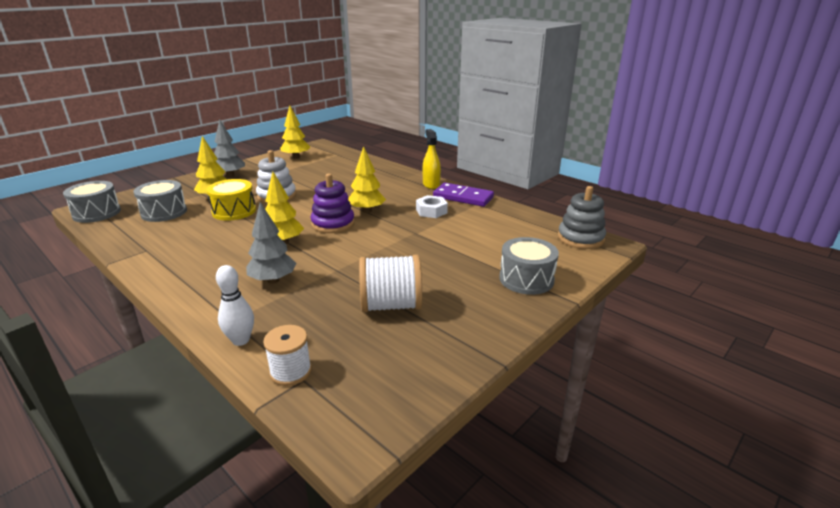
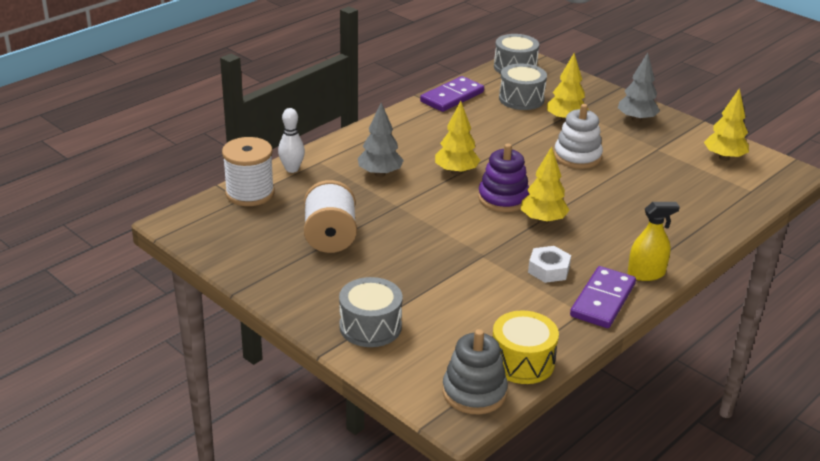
camera: 90 degrees right, 5 degrees up
yellow drum [206,179,256,221] -> yellow drum moved to [493,310,559,384]
white spool [263,325,312,386] -> white spool [222,137,274,206], size x1.57
none -> purple domino [420,76,484,112]

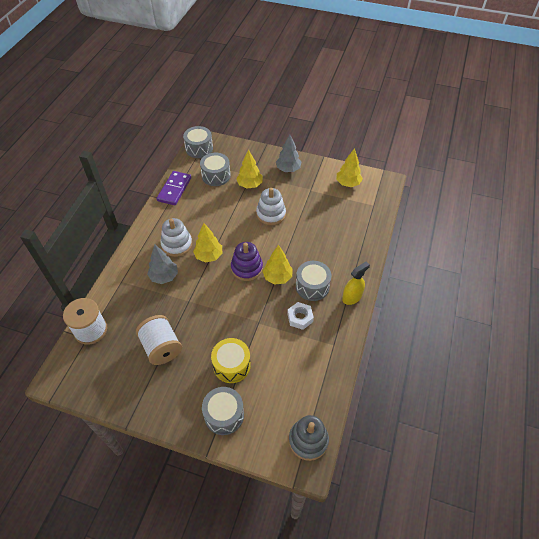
camera: 25 degrees left, 20 degrees up
white bowling pin [278,108,305,173] -> none
yellow drum [493,310,559,384] -> yellow drum moved to [211,338,251,383]
purple domino [570,266,636,328] -> none
none -> white stacking toy [160,218,192,257]
none -> grey drum [296,261,331,301]

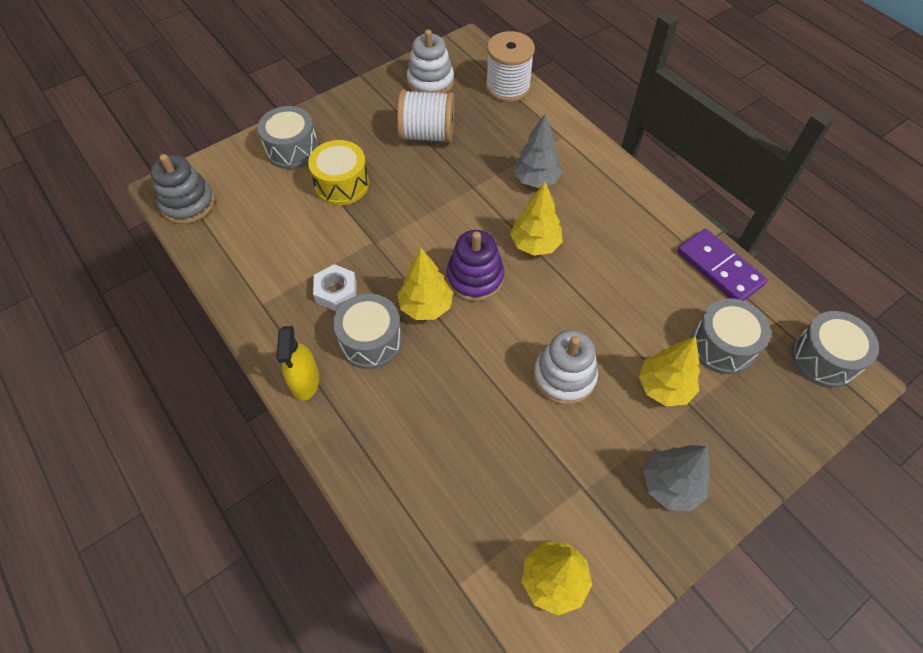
camera: 125 degrees right, 5 degrees up
white stacking toy [160,218,192,257] -> white stacking toy moved to [407,29,454,94]

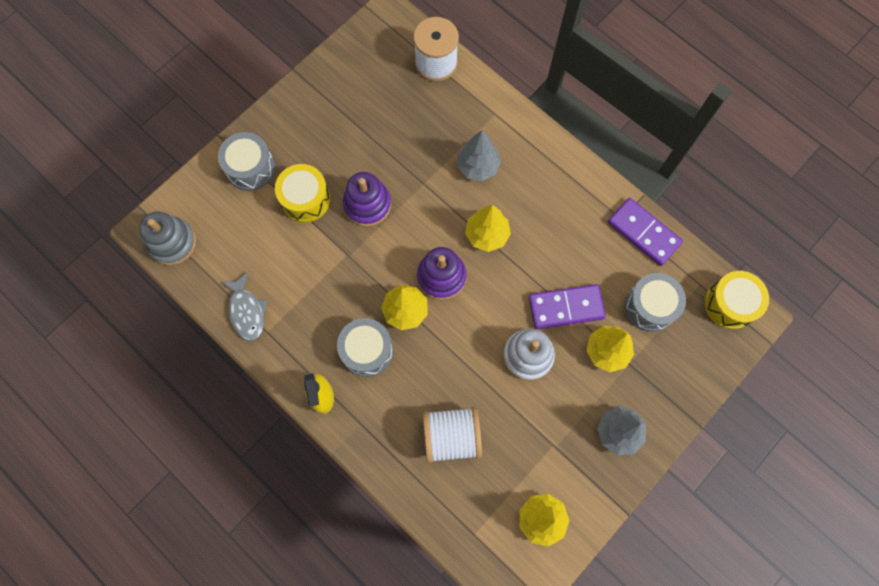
camera: 10 degrees left, 15 degrees up
white nut [313,264,356,311] -> none
white spool [397,89,455,143] -> white spool moved to [423,407,482,463]
white stacking toy [407,29,454,94] -> none
grey drum [791,311,879,388] -> yellow drum [704,271,769,329]
none -> grey fish [221,272,267,341]
none -> purple stacking toy [343,172,391,227]
none -> purple domino [529,284,606,329]

